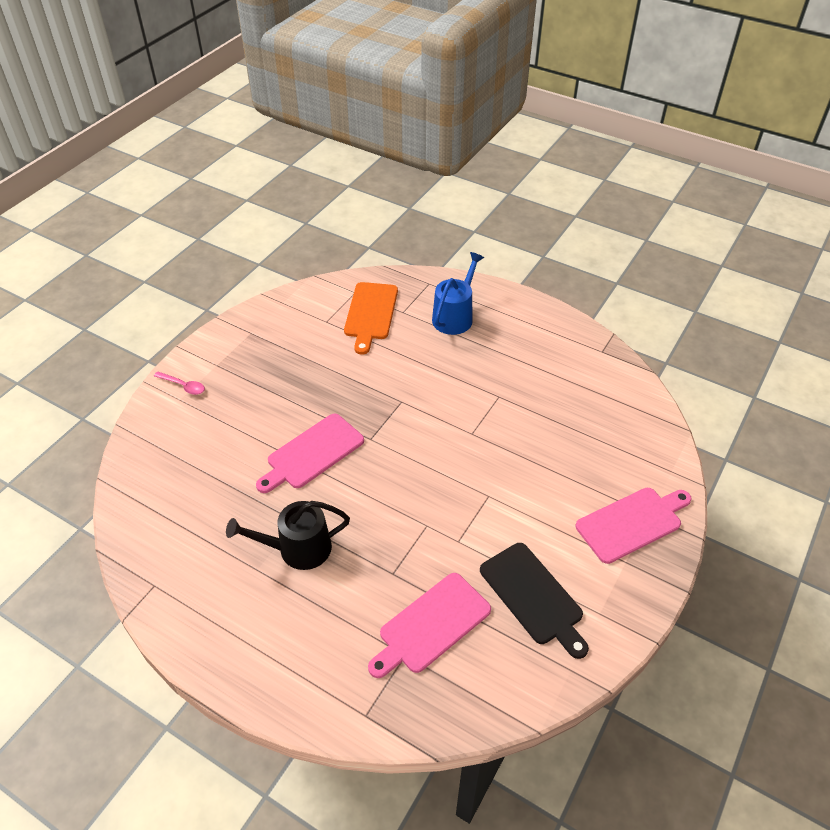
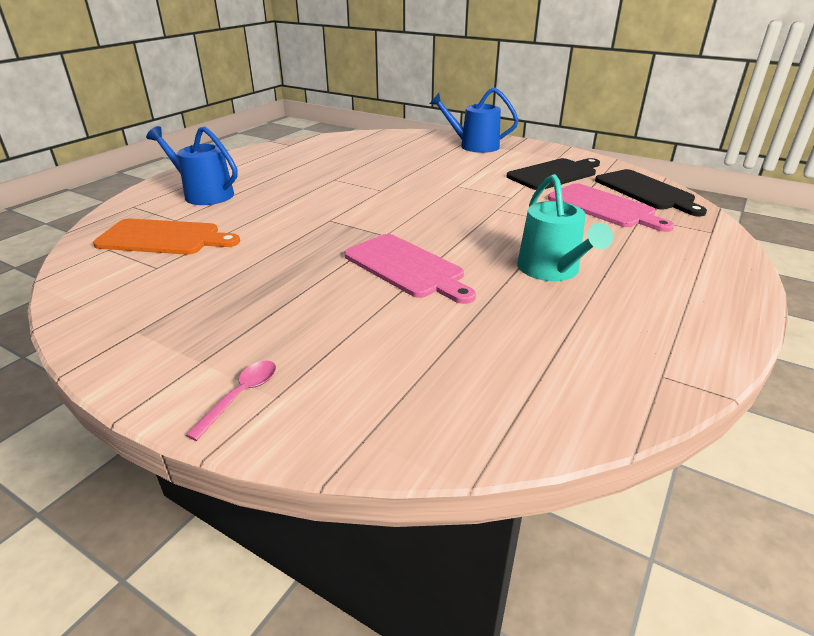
camera: 90 degrees left, 15 degrees down
black watering can [226,501,350,570] -> turquoise watering can [517,174,613,281]
pink cutting board [576,488,692,564] -> blue watering can [429,88,519,153]
none -> black cutting board [595,169,707,216]

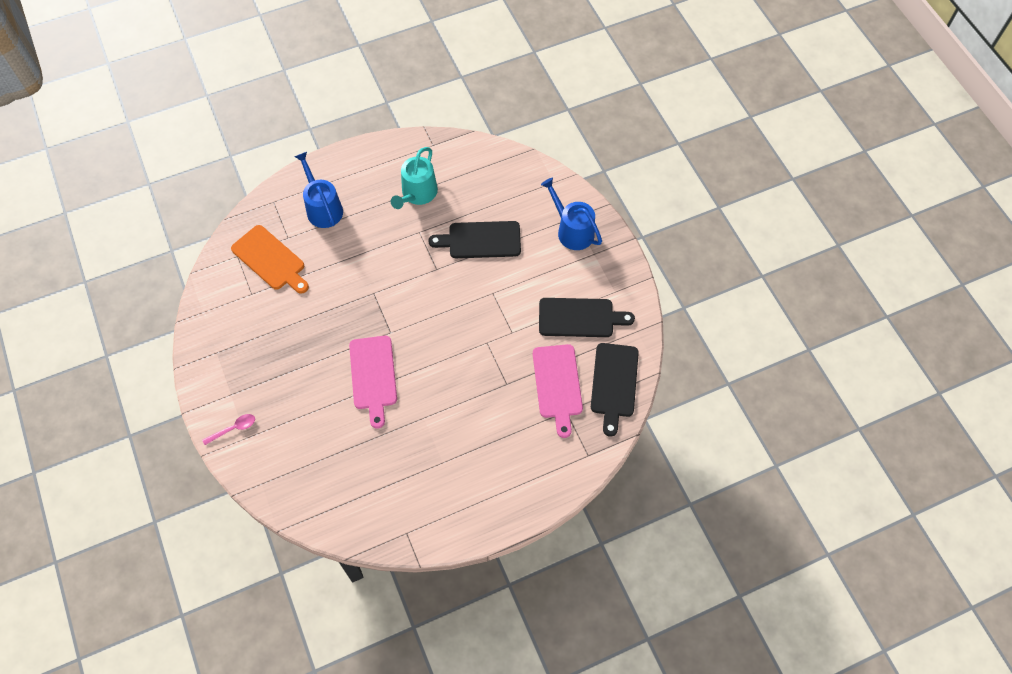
camera: 35 degrees right, 30 degrees up
turquoise watering can [517,174,613,281] -> turquoise watering can moved to [391,147,438,209]
none -> black cutting board [428,221,521,258]

